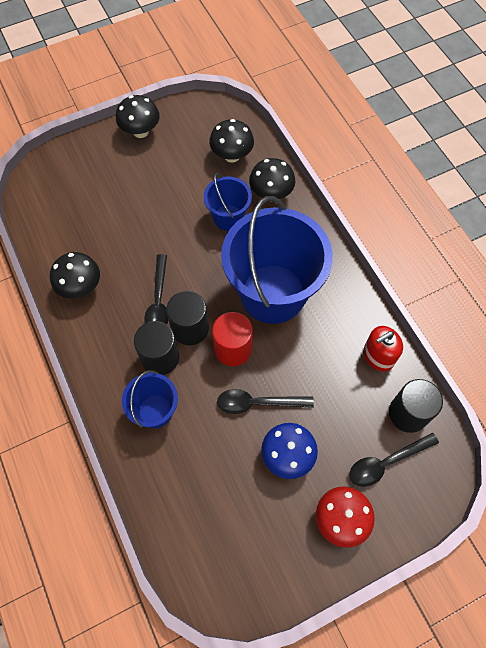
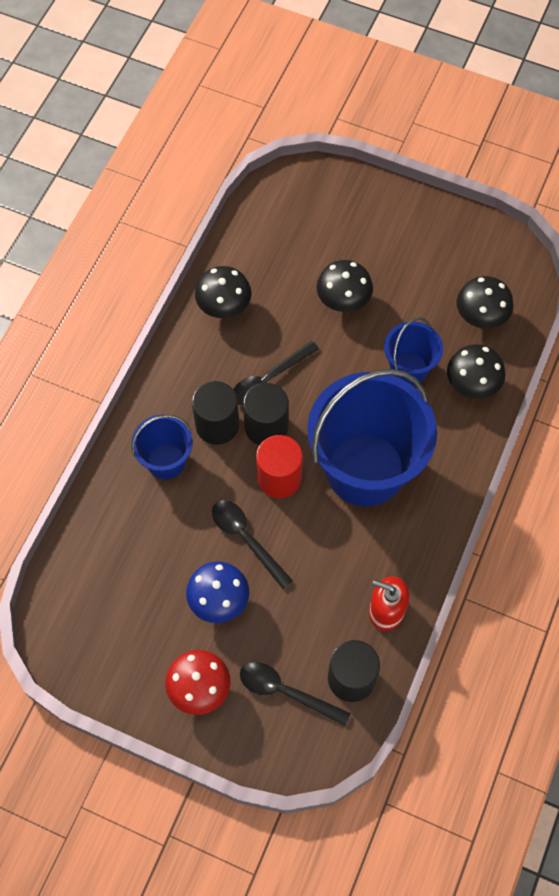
camera: 50 degrees right, 0 degrees up
black mushroom [116,95,160,138] -> black mushroom moved to [316,260,373,312]

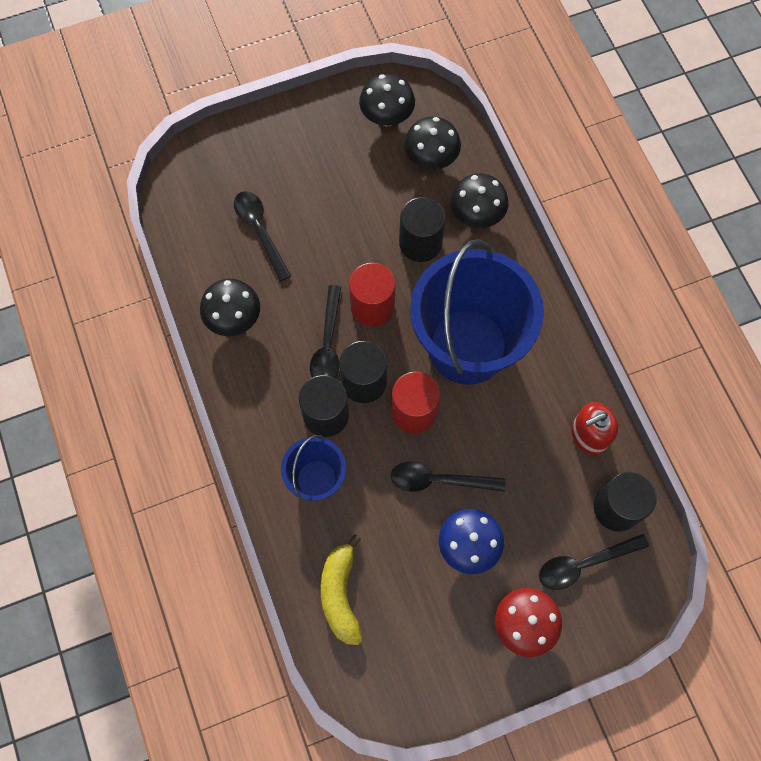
camera: 45 degrees left, 5 degrees up
black mushroom [316,260,373,312] -> black mushroom moved to [359,74,415,126]
blue bucket [384,317,443,386] -> black cylinder [399,197,445,262]
none -> black spoon [234,191,291,281]
none -> yellow banana [321,534,363,645]
none -> red cylinder [349,263,396,326]

